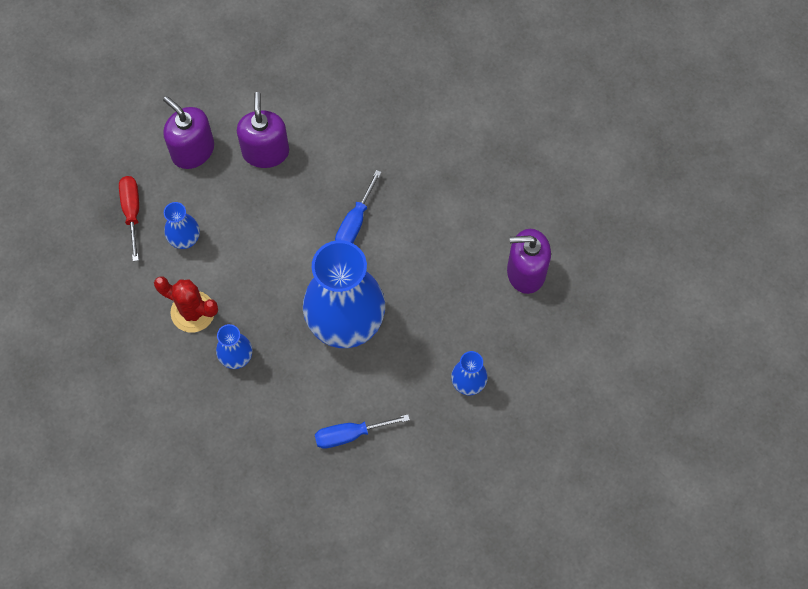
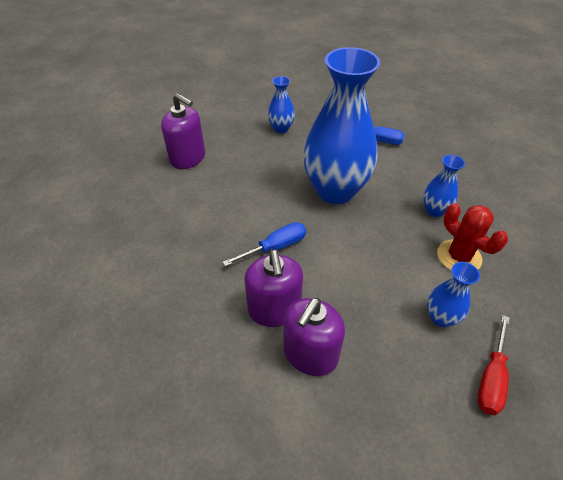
camera: 145 degrees left, 20 degrees down
purple soap dispenser [163,96,214,169] -> purple soap dispenser moved to [245,250,303,327]

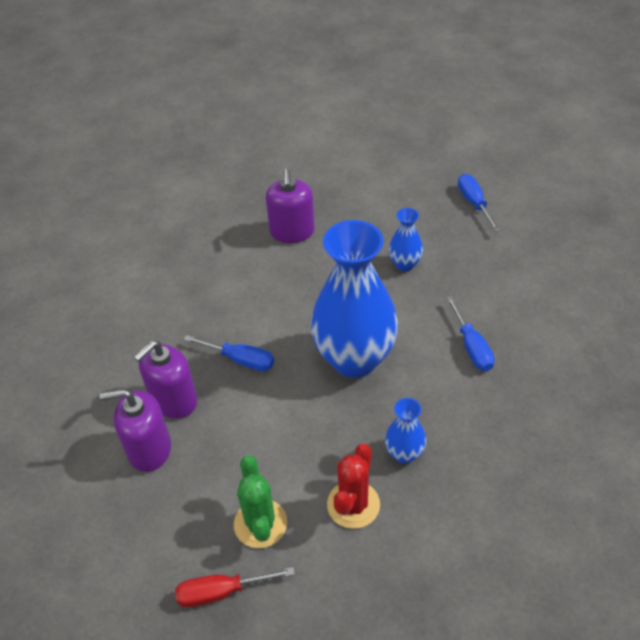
camera: 55 degrees right, 0 degrees up
blue vase [427,262,480,327] -> green cactus [234,455,287,548]
none -> blue screwdriver [458,174,501,232]

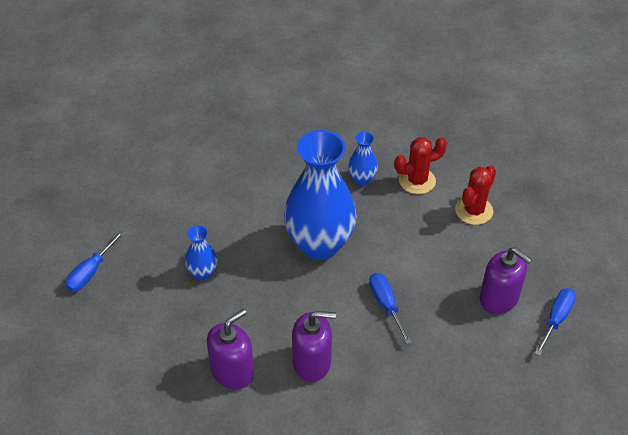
camera: 135 degrees left, 0 degrees up
purple soap dispenser [134,341,197,419] -> purple soap dispenser moved to [292,311,336,382]
red screwdriver [175,567,295,607] -> none
green cactus [234,455,287,548] -> red cactus [455,165,496,225]
blue screwdriver [446,296,494,371] -> blue screwdriver moved to [534,288,576,356]

